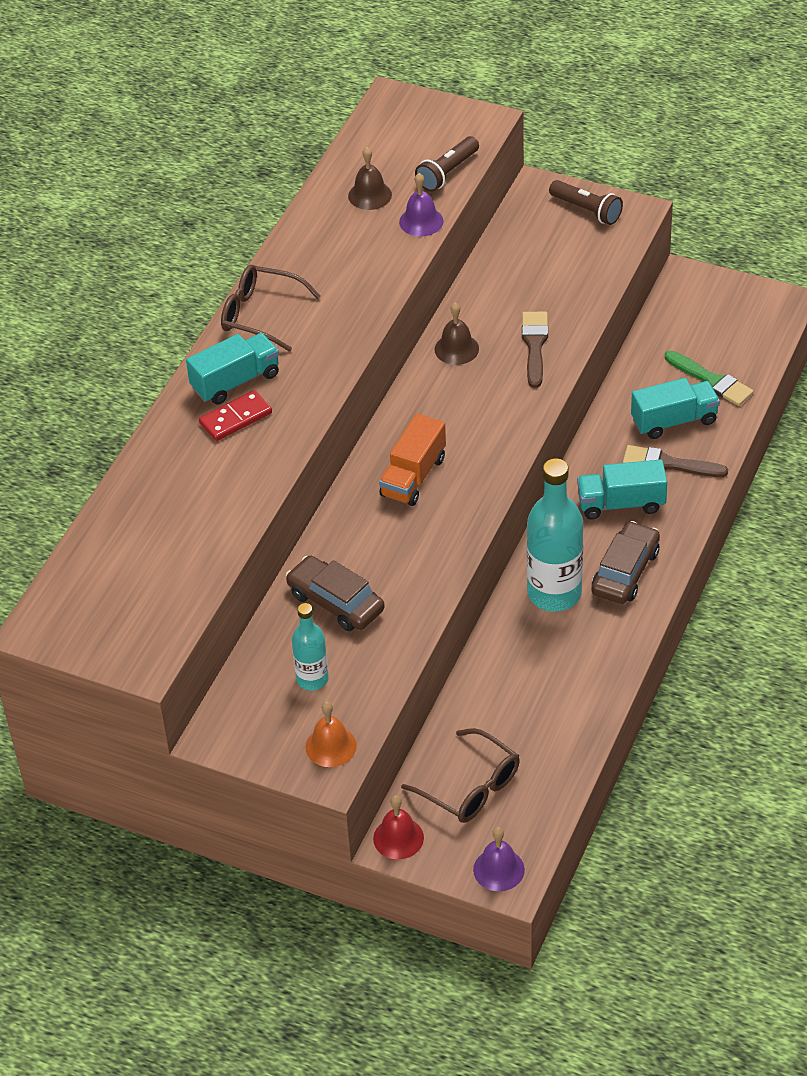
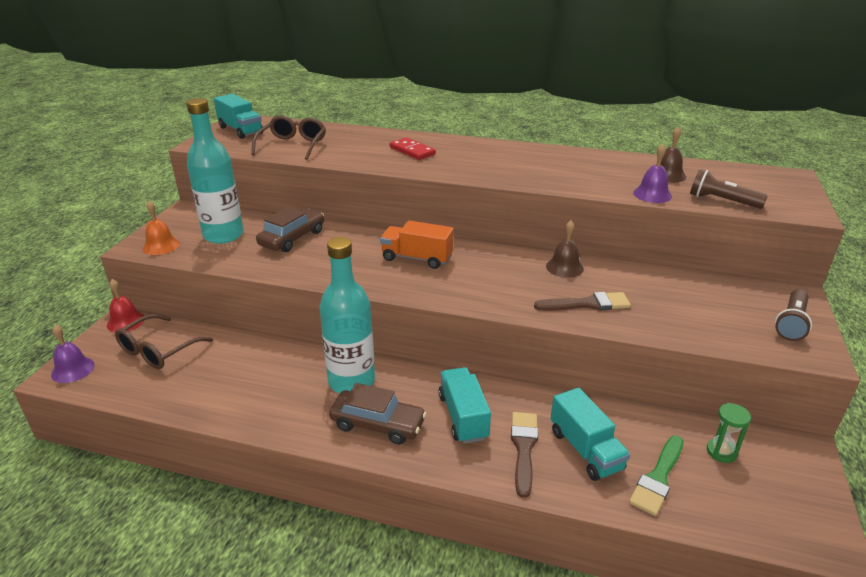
camera: 80 degrees right, 15 degrees down
turquoise truck [186,333,279,404] -> turquoise truck moved to [214,94,263,139]
brown glasses [221,265,321,352] -> brown glasses moved to [251,115,326,160]
turquoise bottle [292,603,329,691] -> turquoise bottle [186,98,244,244], size x1.79
none -> green hourglass [707,403,751,463]

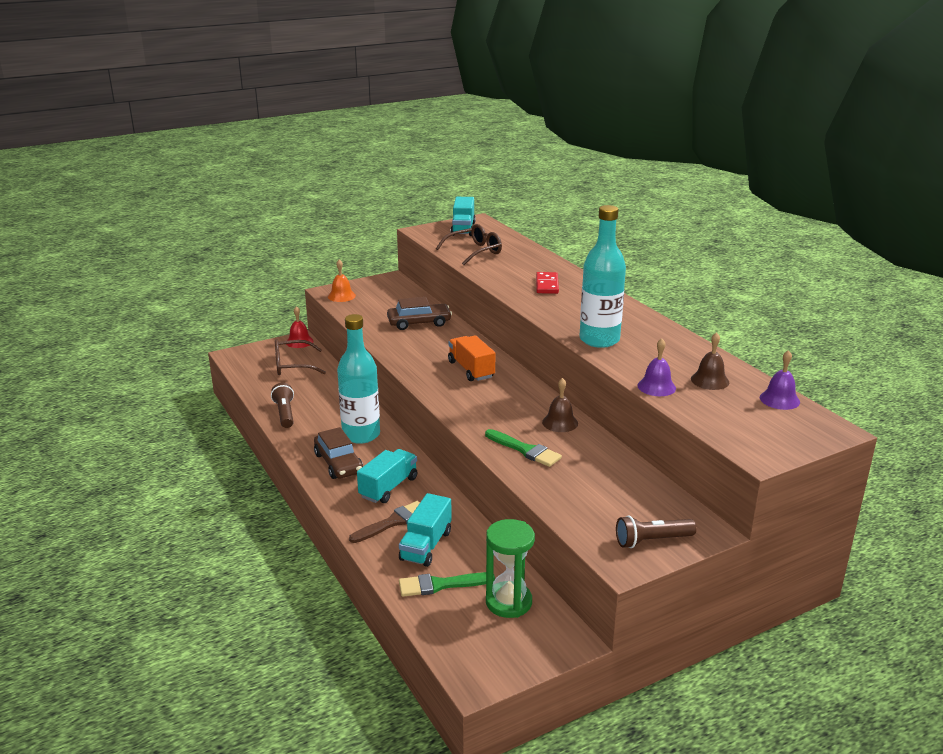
camera: 45 degrees right, 5 degrees down
purple bell [51,325,95,383] -> purple bell moved to [760,350,800,410]
turquoise bottle [186,98,244,244] -> turquoise bottle moved to [579,205,626,348]
brown brush [534,292,631,311] -> green brush [485,429,562,467]
brown flashlight [690,169,768,209] -> brown flashlight moved to [271,383,294,428]
green hourglass [707,403,751,463] -> green hourglass [486,519,535,618], size x1.76

